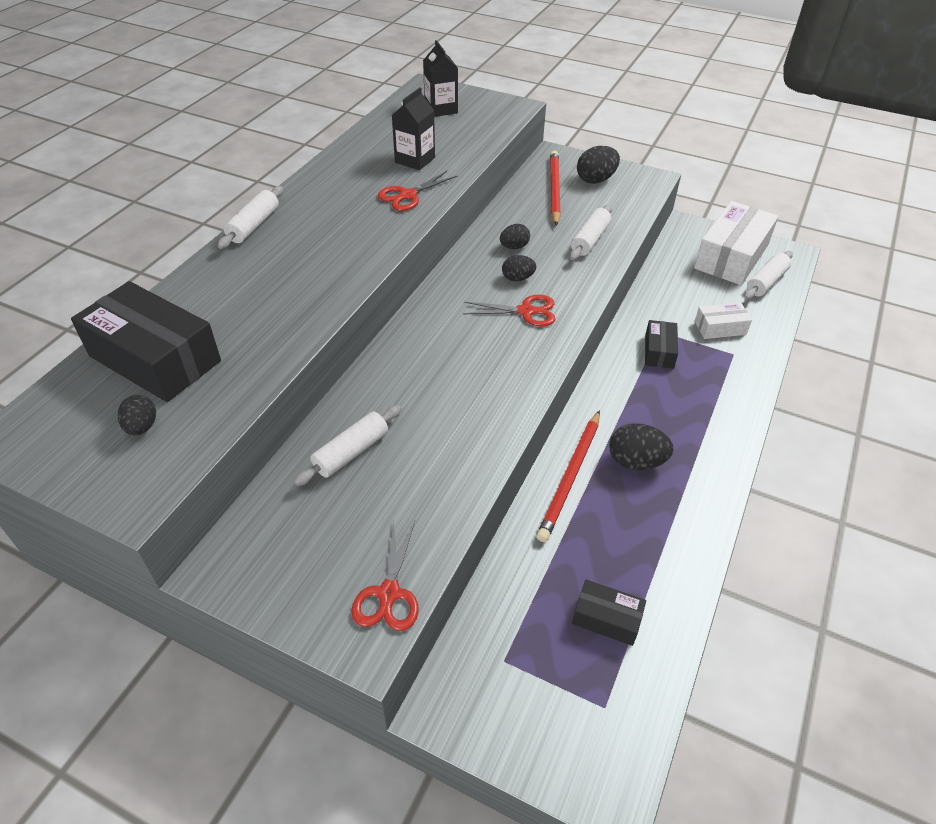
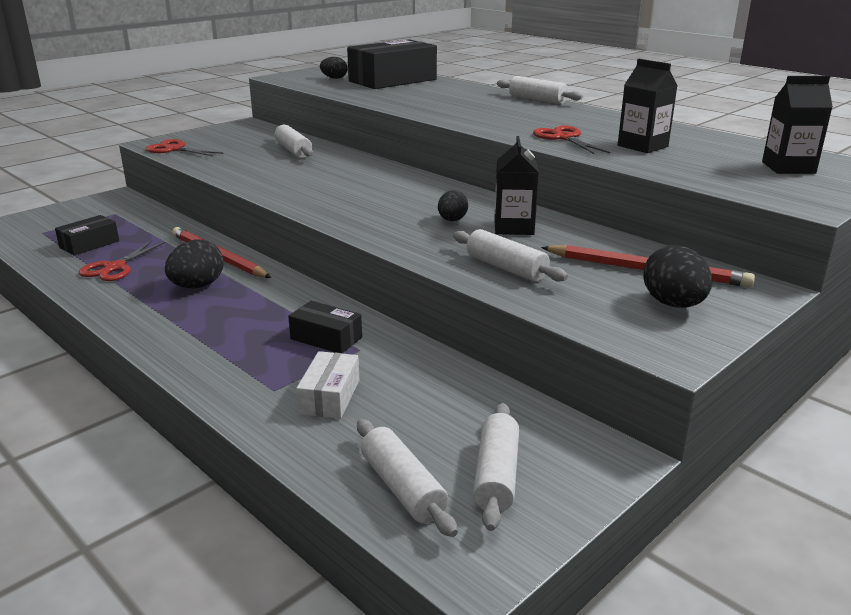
camera: 110 degrees right, 20 degrees down
red scissors [463,295,555,326] -> red scissors moved to [79,240,166,281]
black egg [500,224,530,249] -> black carton [494,136,539,235]
white box [694,201,778,285] -> white rolling pin [473,403,519,531]

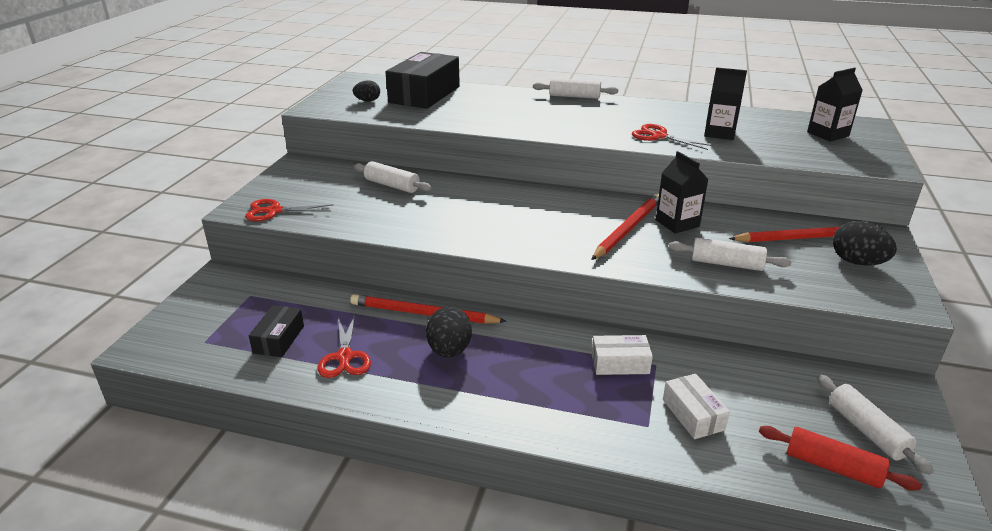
camera: 30 degrees left, 5 degrees up
black box [288,301,362,353] -> white box [591,335,653,375]
white rolling pin [357,419,458,537] -> red rolling pin [759,426,922,491]
black egg [438,190,468,221] -> red pencil [591,194,659,260]

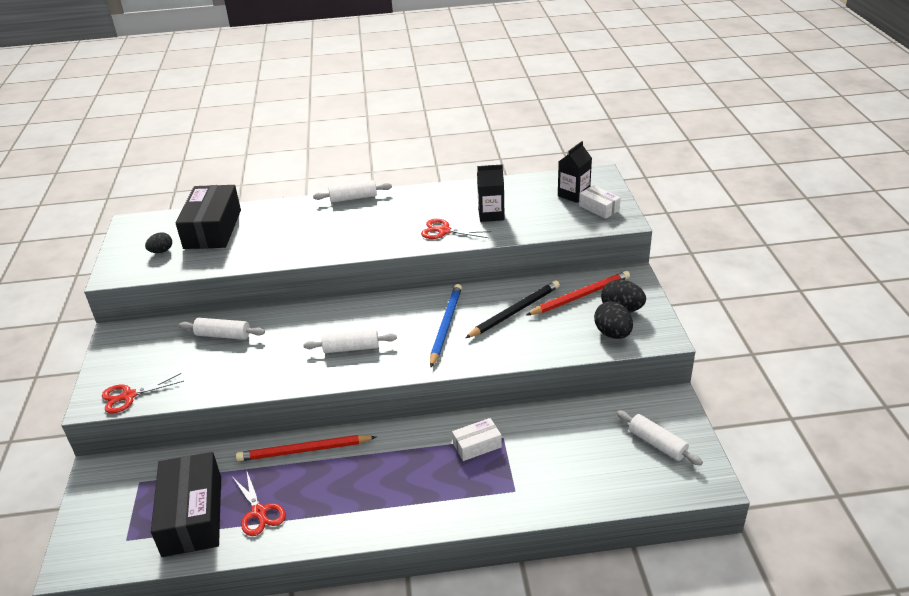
camera: 20 degrees left, 5 degrees up
black box [249,305,304,357] -> black box [151,452,221,557], size x1.99
black egg [426,307,472,358] -> black egg moved to [594,301,633,339]
red pencil [591,194,659,260] -> blue pencil [430,284,462,368]
black carton [656,151,709,234] -> none
white box [663,374,730,439] -> white box moved to [579,185,621,219]
white rolling pin [668,238,792,271] -> white rolling pin moved to [303,329,397,353]
red rolling pin [759,426,922,491] -> none
none -> black pencil [465,280,560,338]

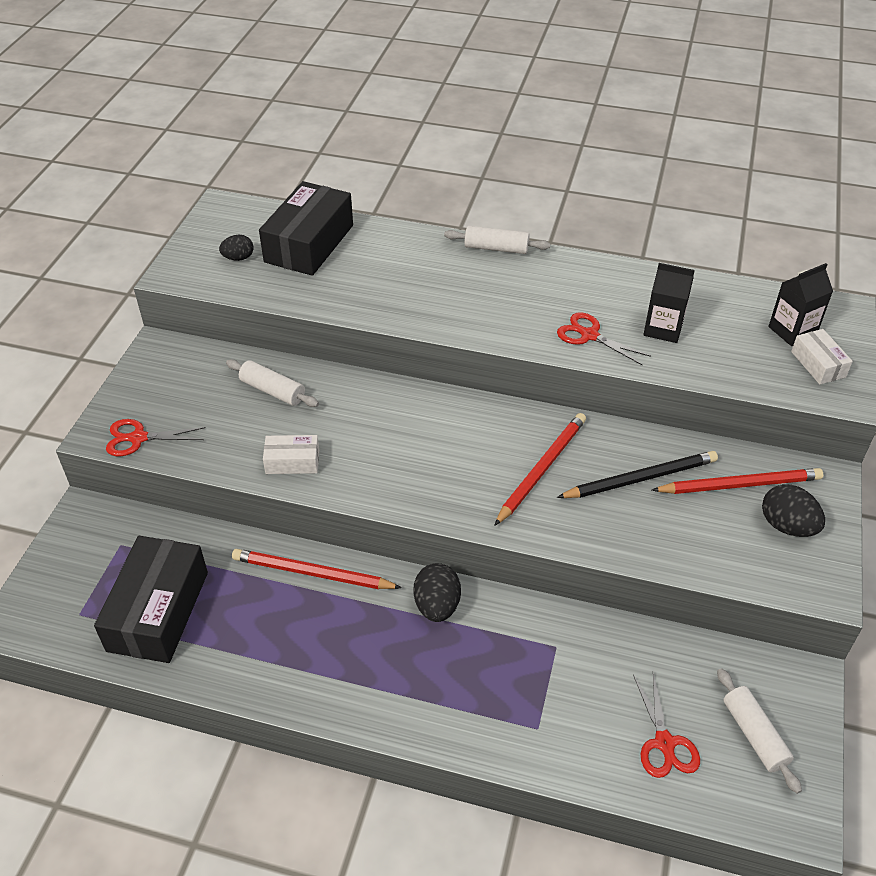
camera: 20 degrees right, 10 degrees up
red scissors [233,472,286,536] -> red scissors moved to [633,673,700,778]
white rolling pin [303,329,397,353] -> none
blue pencil [430,284,462,368] -> red pencil [494,413,586,526]
white box [452,418,502,461] -> white box moved to [263,435,319,474]
black egg [594,301,633,339] -> black egg moved to [414,563,461,622]

